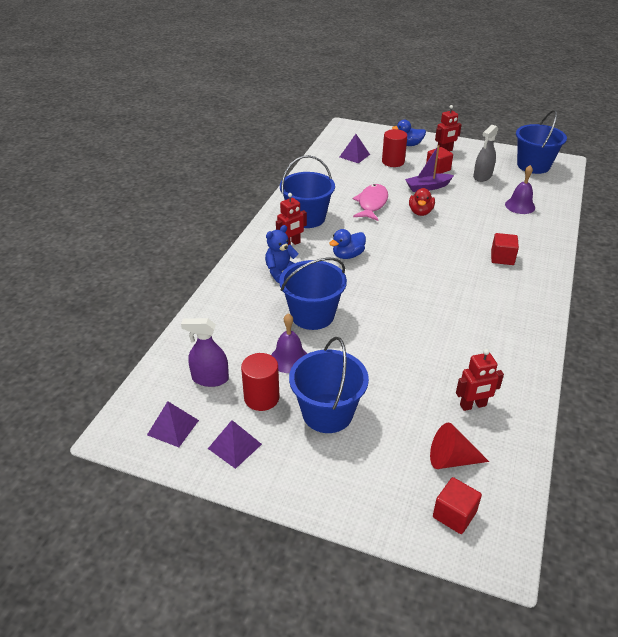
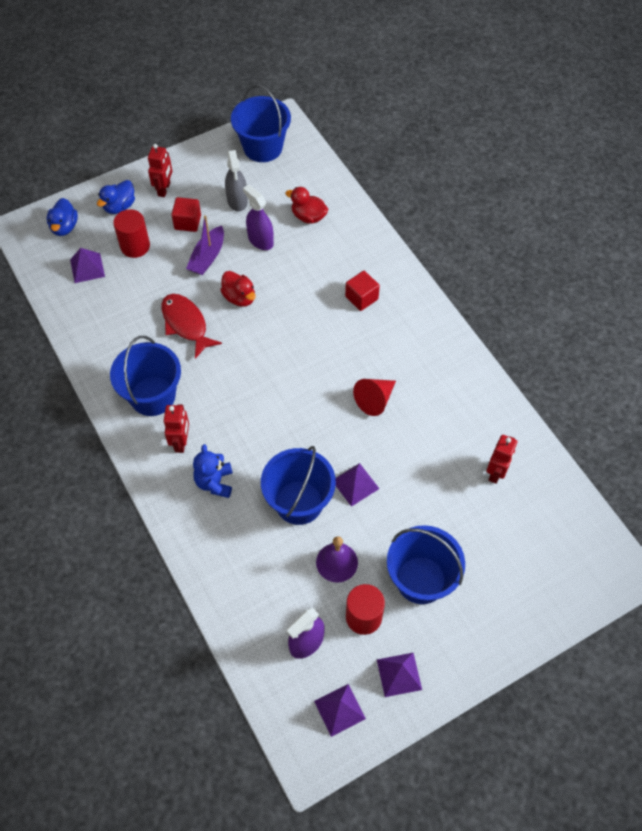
camera: 50 degrees left, 20 degrees up
blue duck [329,229,366,259] -> blue duck moved to [47,198,78,236]
pink fish [353,184,388,221] -> red fish [161,294,222,359]
red cone [430,423,489,469] -> red cone moved to [353,379,396,416]
red cube [433,477,482,534] -> none
purple bell [505,165,535,214] -> red duck [285,187,328,224]
none -> purple spray bottle [243,185,274,250]
none -> purple pyramid [336,463,379,507]

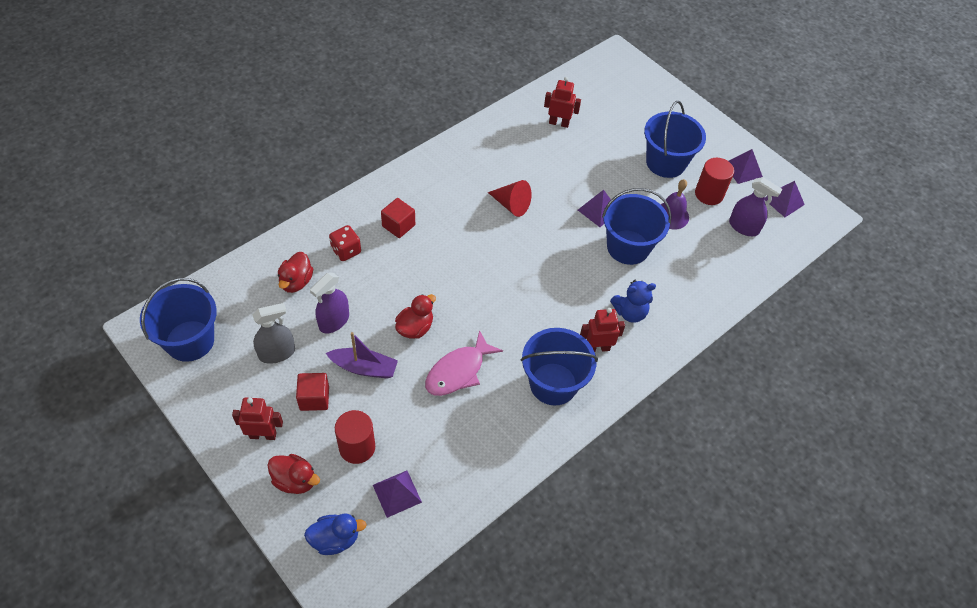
camera: 105 degrees left, 5 degrees down
blue duck [97,180,135,214] -> red duck [267,454,320,494]
red fish [161,294,222,359] -> pink fish [425,330,503,396]
none -> red dice [329,225,361,261]

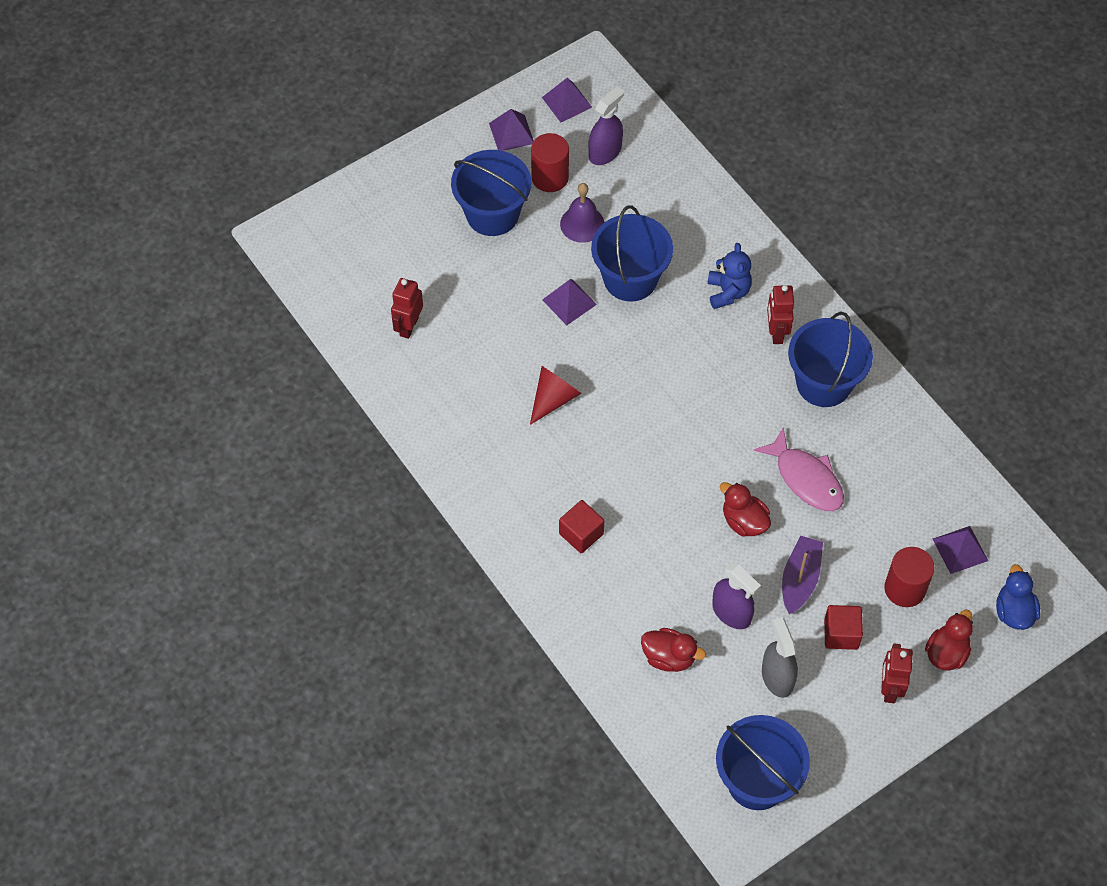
camera: 80 degrees left, 5 degrees up
red dice [329,225,361,261] -> none

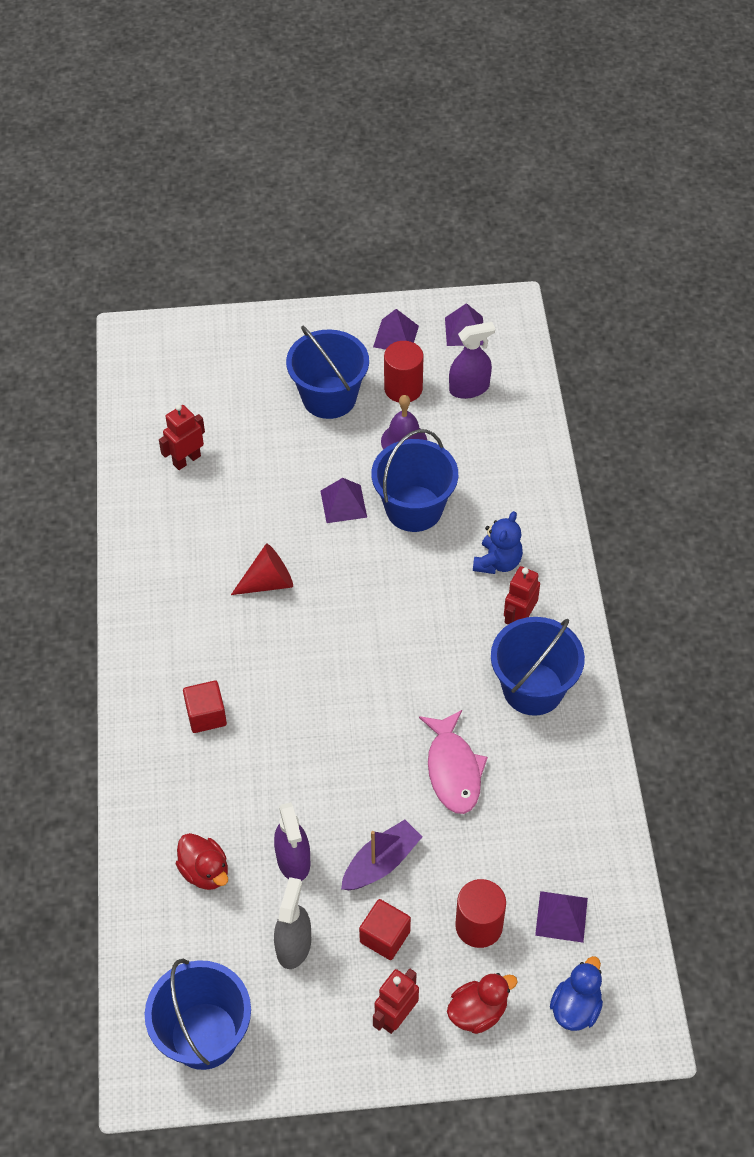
camera: 30 degrees right, 5 degrees down
red duck [720,482,771,537] -> none

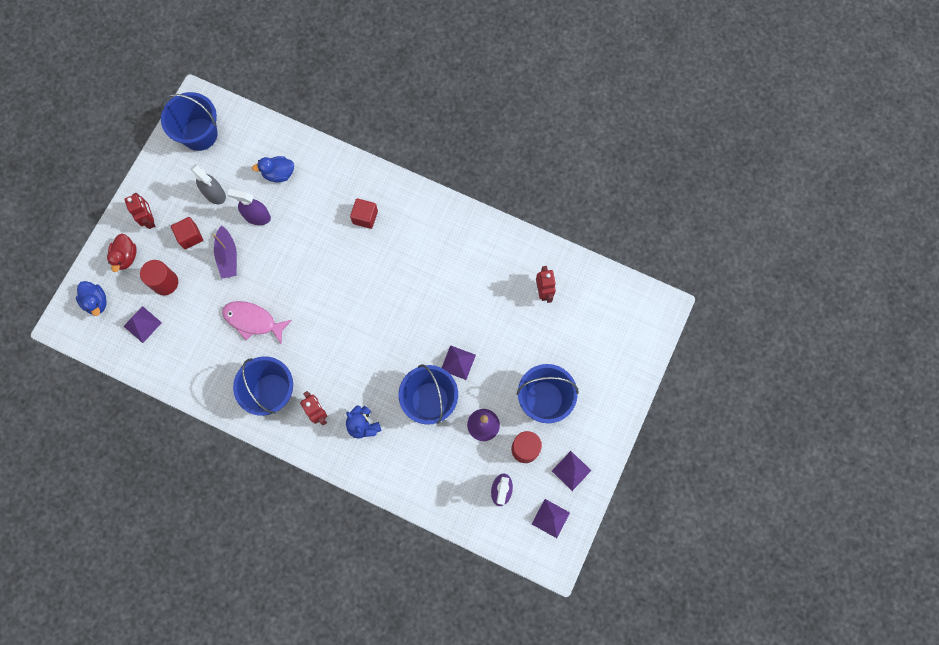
camera: 120 degrees right, 20 degrees up
red duck [176,833,228,890] -> blue duck [252,156,294,182]
red cone [231,544,293,595] -> none

